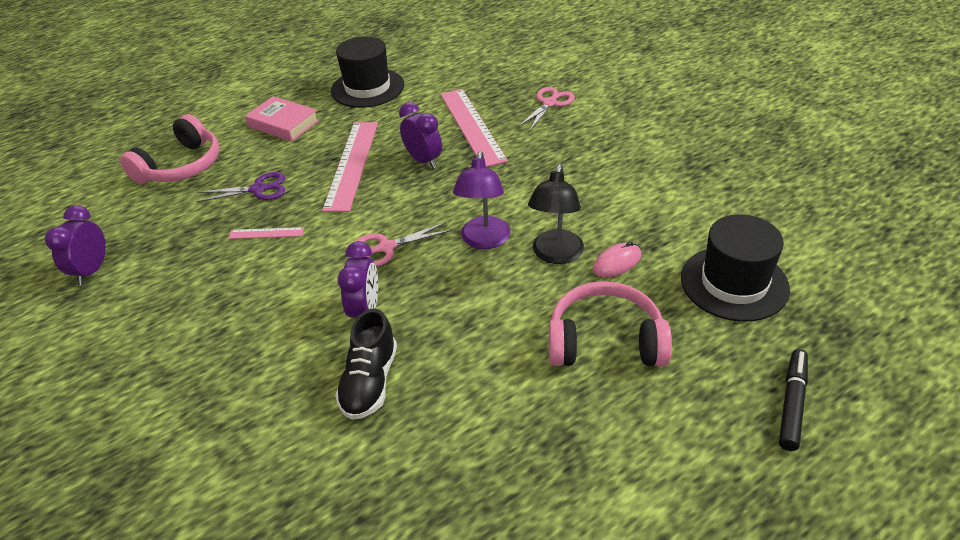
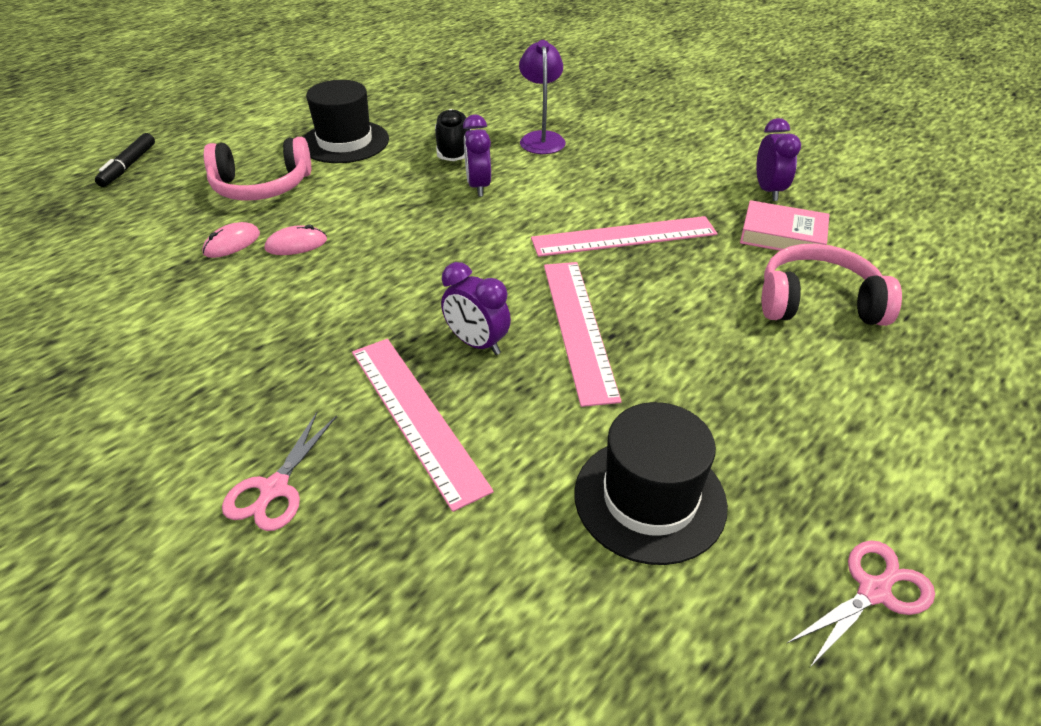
camera: 165 degrees right, 0 degrees up
pink headphones [120,114,220,184] -> pink headphones turned 75 degrees clockwise [762,244,902,326]
purple scissors [196,172,285,202] -> none
pink ruler [228,227,304,239] -> pink ruler [531,216,717,257], size x2.21
pink book [245,96,319,141] -> pink book moved to [740,200,829,251]
pink scissors [355,222,452,267] -> pink scissors moved to [786,540,935,667]
purple lamp [453,151,510,249] -> purple lamp moved to [519,40,566,154]
black lamp [528,164,584,264] -> pink mouse [265,225,327,255]
black hat [681,214,790,322] -> black hat moved to [304,80,389,163]

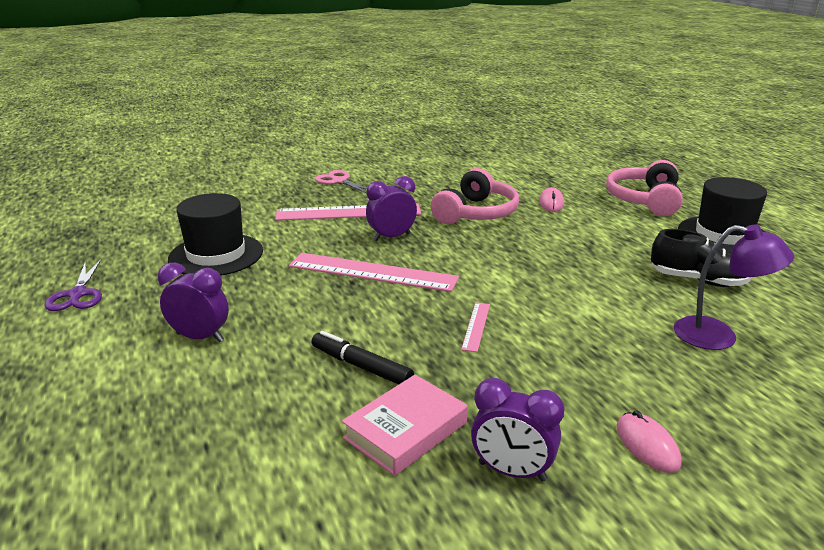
camera: 115 degrees right, 15 degrees down
black marker [95,133,155,187] -> black marker moved to [312,331,414,384]
pink mouse [202,222,260,258] -> pink mouse moved to [617,410,682,473]
purple clock [463,114,491,197] -> purple clock moved to [157,263,229,342]
pink ruler [531,216,717,257] -> pink ruler [461,303,490,352], size x0.45
pink headphones [762,244,902,326] -> pink headphones moved to [431,168,519,224]
pink scissors [786,540,935,667] -> purple scissors [44,259,102,311]

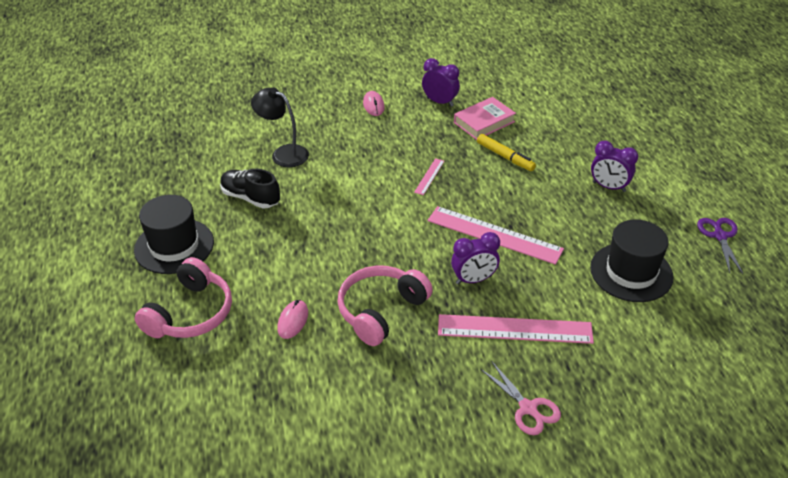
camera: 170 degrees left, 15 degrees up
black marker [312,331,414,384] -> yellow marker [477,134,536,171]
purple lamp [674,224,794,350] -> black lamp [251,87,309,167]

